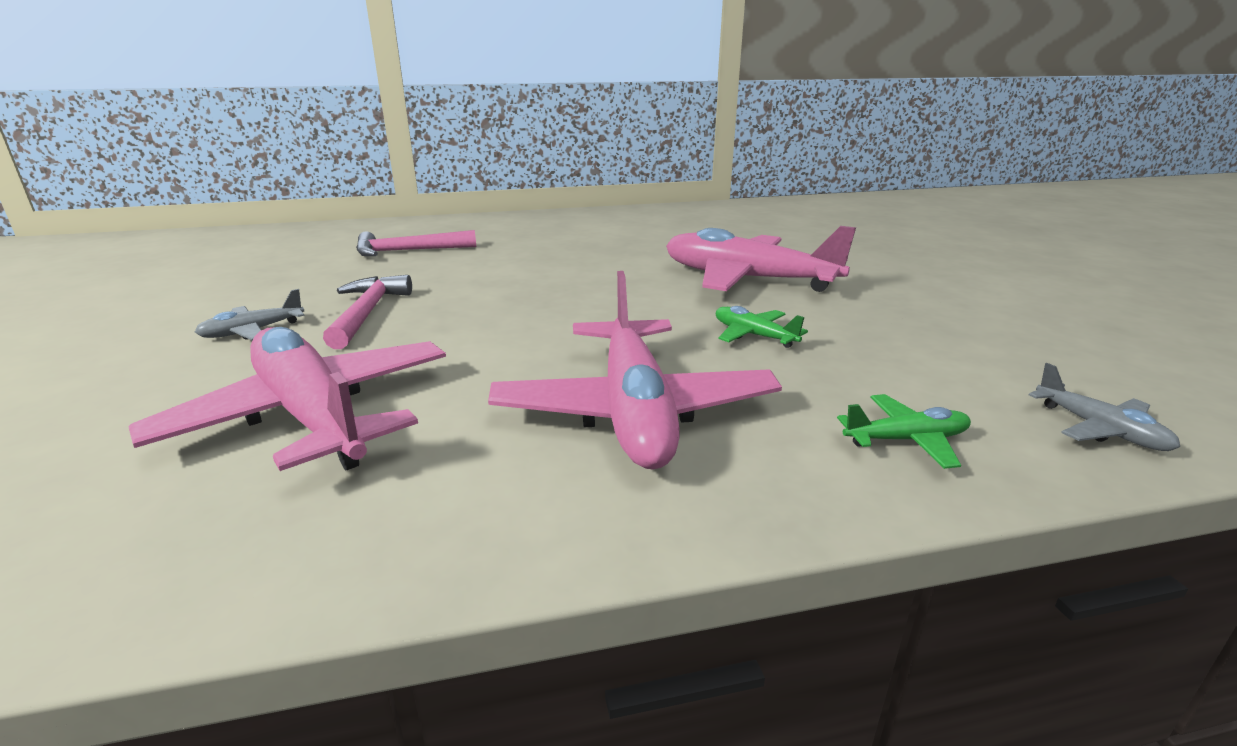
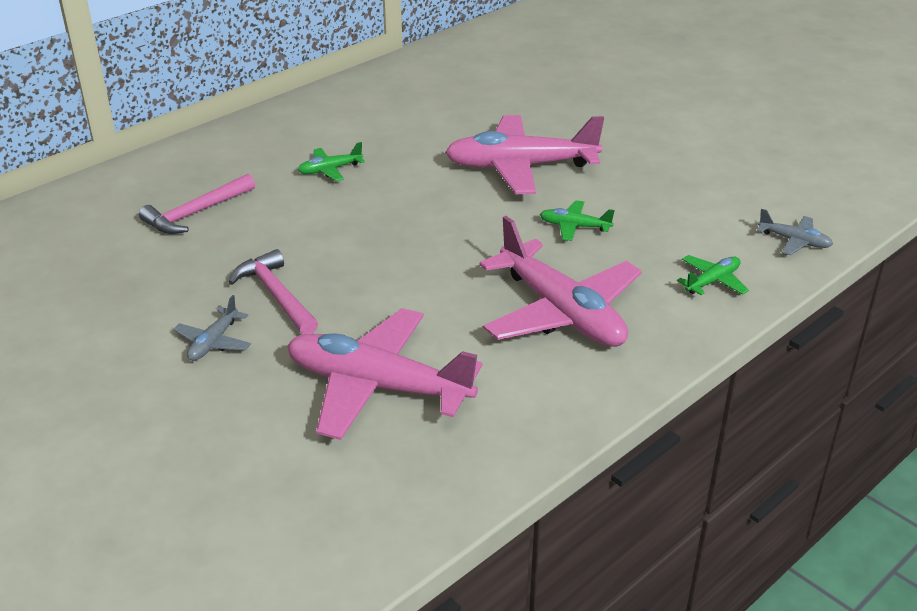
camera: 30 degrees left, 10 degrees up
none -> green plane [298,142,365,181]

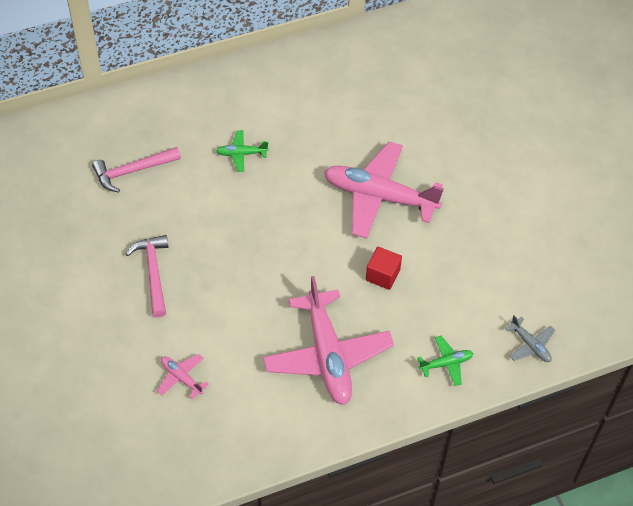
camera: 20 degrees right, 20 degrees up
grey plane [173,295,251,361] -> none
pink plane [287,308,482,440] -> pink plane [157,354,209,399], size x0.44
green plane [540,200,615,241] -> red cube [366,247,402,290]

